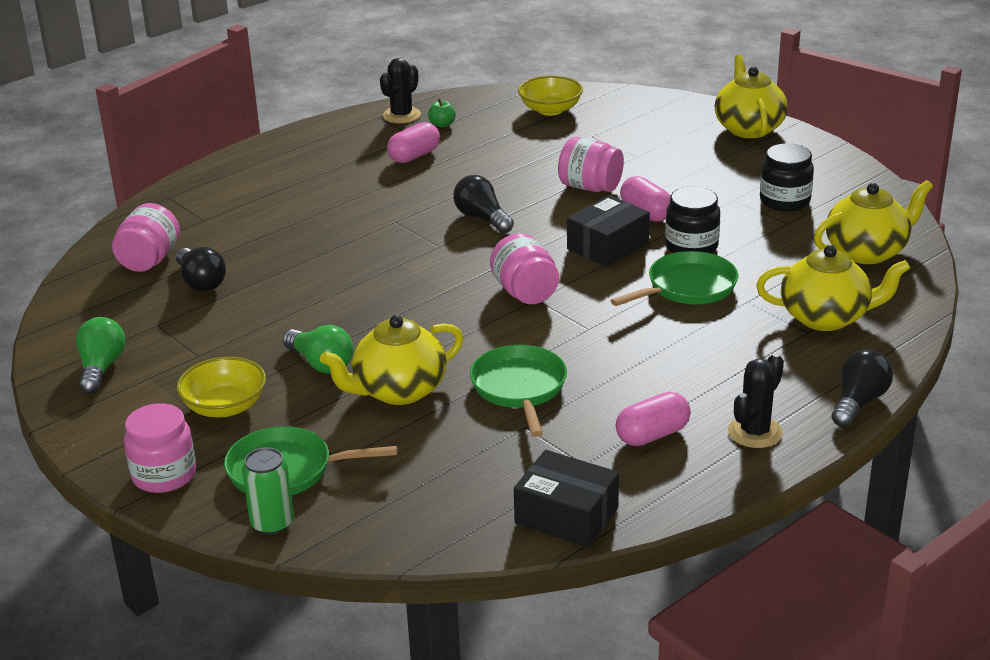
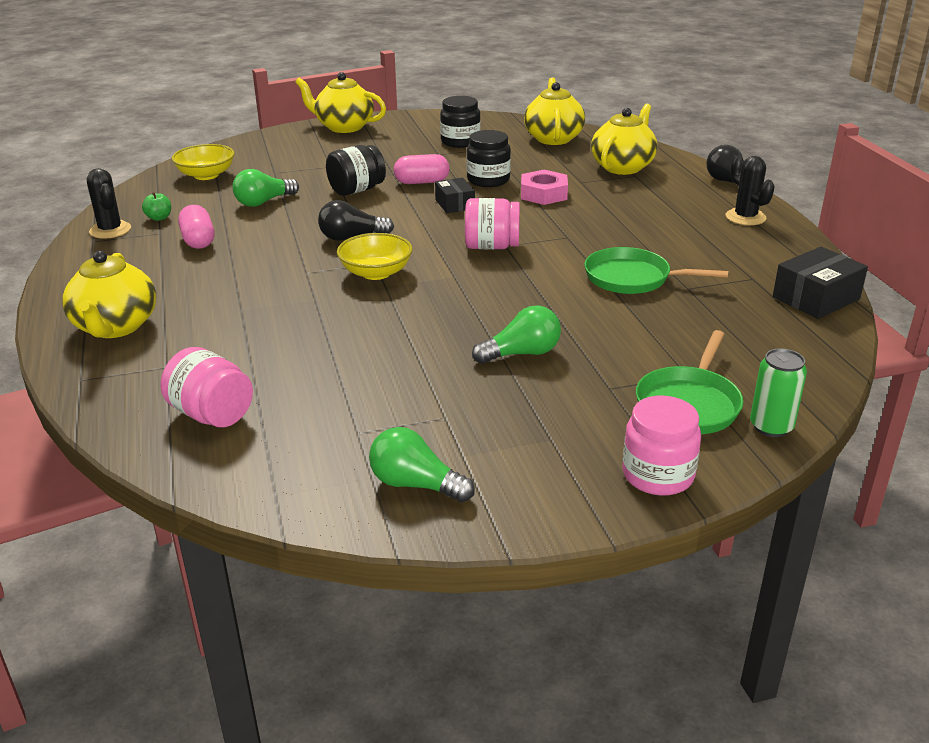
camera: 65 degrees left, 0 degrees up
black light bulb [176,247,226,291] -> none
yellow bowl [177,357,266,417] -> yellow bowl moved to [337,233,413,280]
yellow teapot [320,315,463,405] -> yellow teapot moved to [62,251,156,338]
pink jar [558,137,624,192] -> black jar [326,145,386,196]
black box [567,195,650,267] -> black box [435,178,475,213], size x0.65
green pan [610,251,738,306] -> pink nut [521,170,568,205]
pink capsule [616,392,691,446] -> none
none -> green light bulb [233,169,299,207]

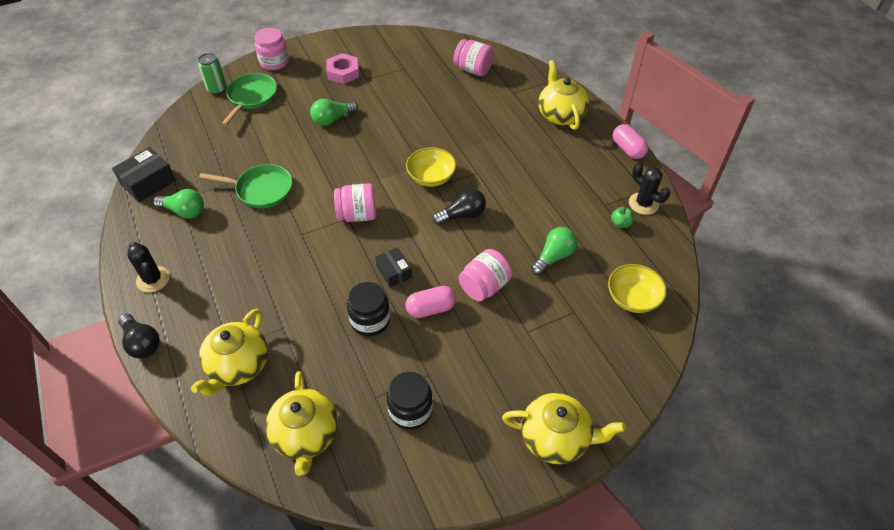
camera: 170 degrees right, 20 degrees up
pink capsule [178,205,214,249] -> pink capsule moved to [613,124,649,159]
black jar [326,145,386,196] -> pink jar [459,249,512,301]
green light bulb [369,427,475,503] -> green light bulb moved to [153,189,204,219]
pink nut [521,170,568,205] -> pink nut moved to [326,53,359,84]

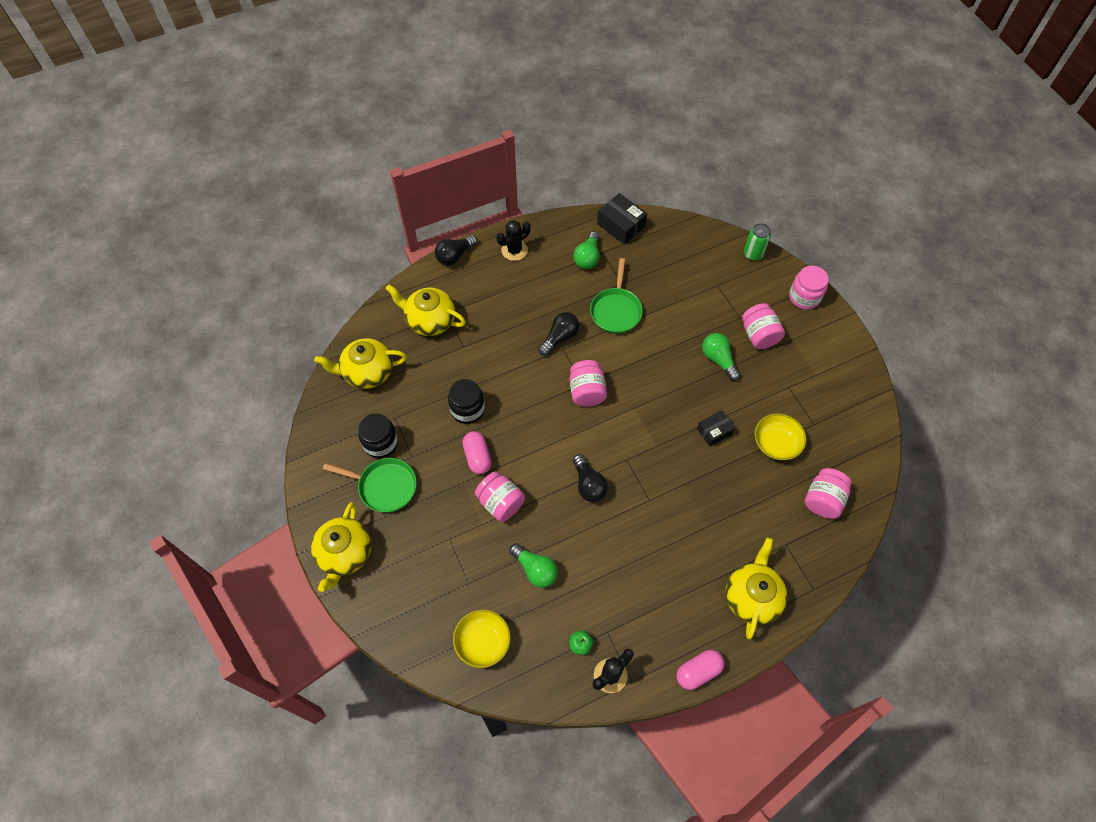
camera: 90 degrees right, 10 degrees up
green pan [222,73,277,126] -> green pan moved to [323,458,417,512]
pink nut [326,53,359,84] -> none
black box [375,247,412,288] -> black box moved to [697,410,735,447]
yellow bowl [406,147,456,187] -> yellow bowl moved to [755,413,807,460]
yellow teapot [539,60,589,130] -> yellow teapot turned 60 degrees counterclockwise [725,538,787,639]
none -> black light bulb [538,312,579,356]
none -> pink jar [742,303,785,349]

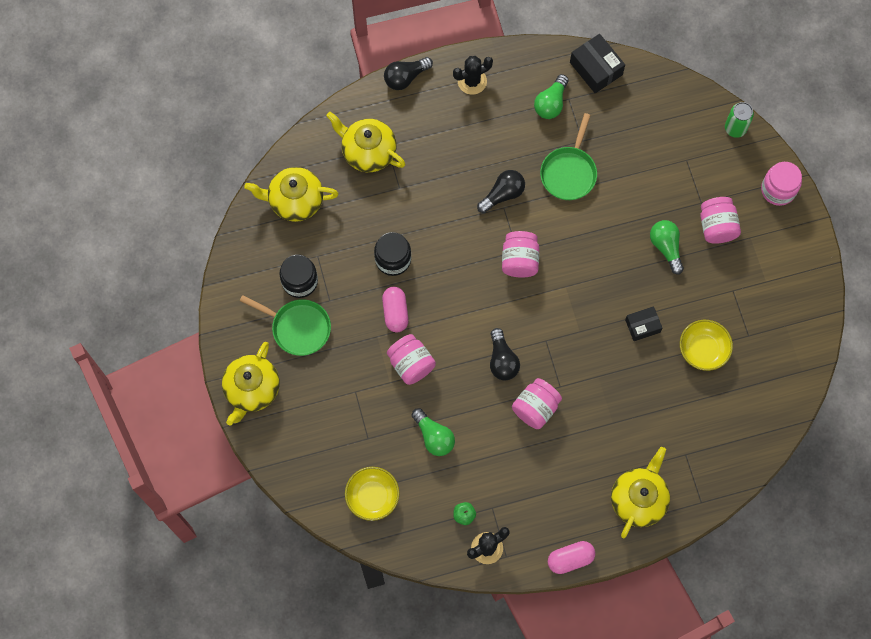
camera: 10 degrees right, 10 degrees up
pink jar [805,468,852,519] -> pink jar moved to [512,378,562,429]

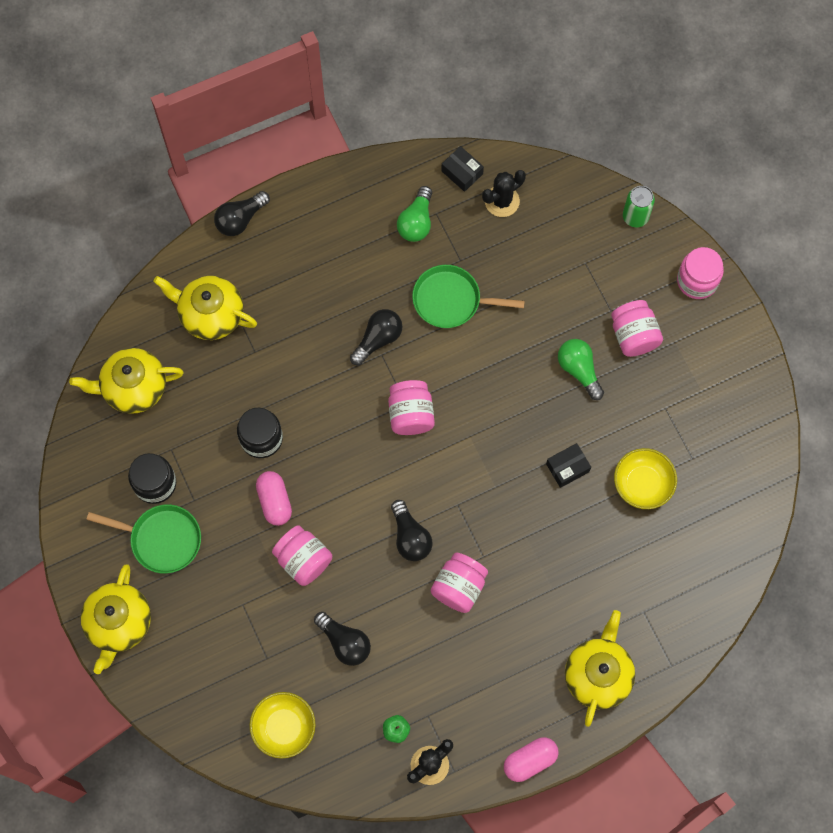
camera: 10 degrees left, 0 degrees up
green light bulb [412,408,455,456] -> black light bulb [314,612,371,666]
black cactus [453,56,493,95] -> black cactus moved to [482,170,526,217]
green pan [540,113,597,200] -> green pan turned 90 degrees clockwise [412,265,525,328]
black box [570,34,625,93] -> black box [441,146,484,192], size x0.65

